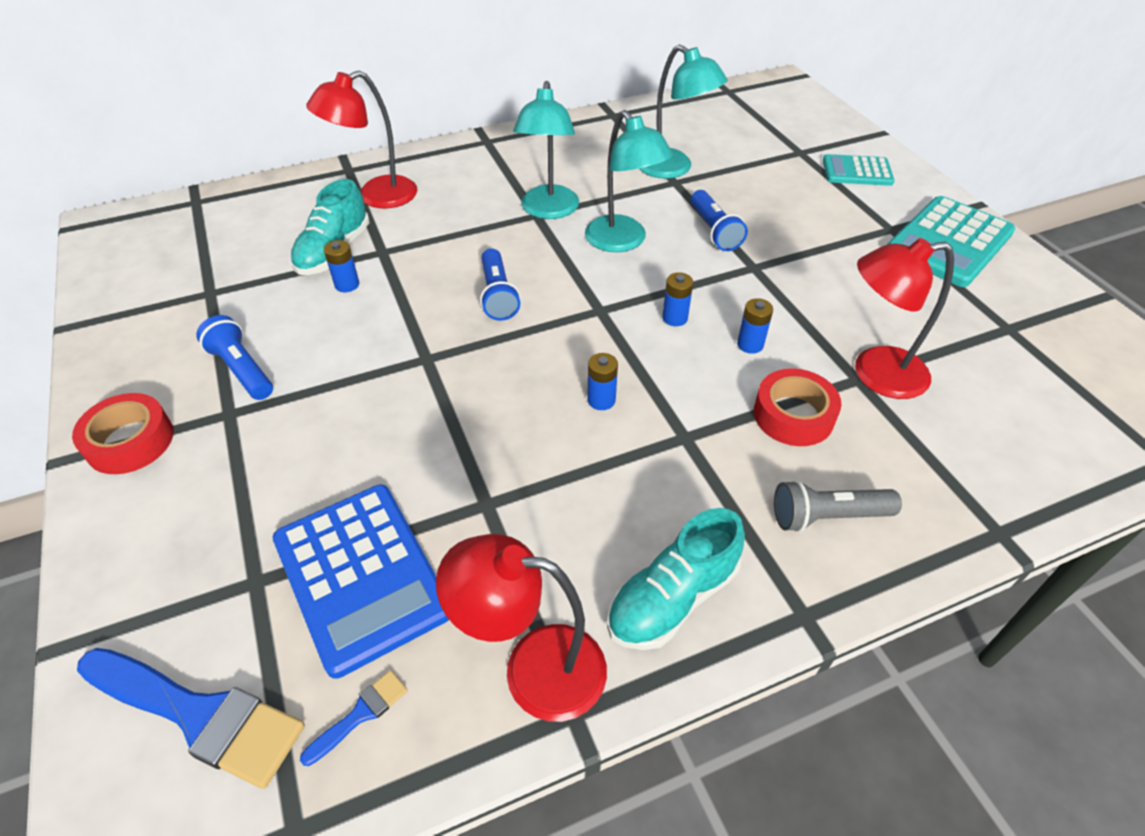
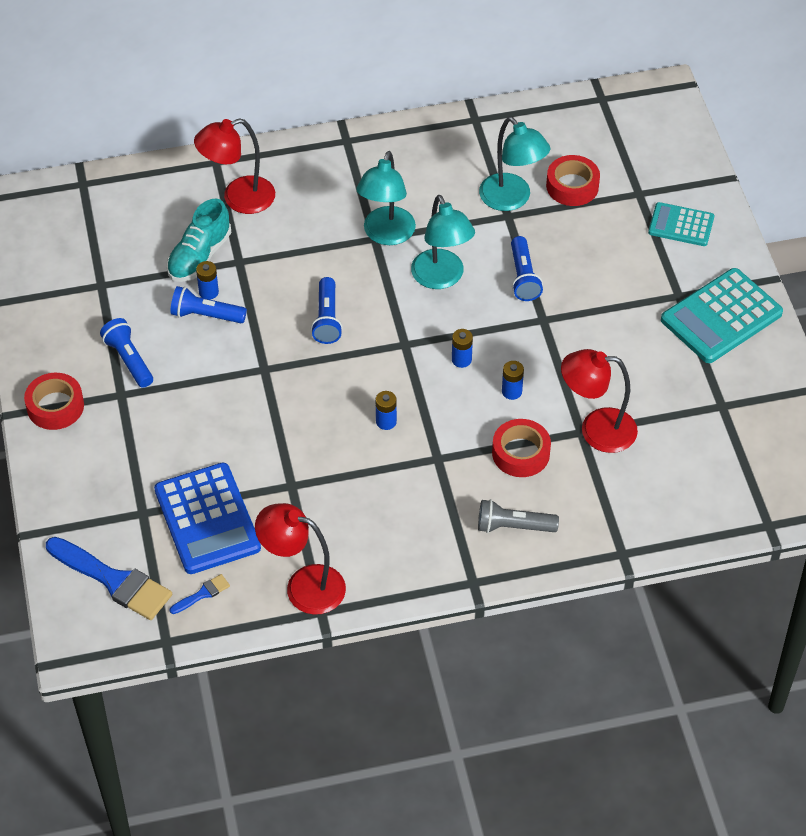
camera: 10 degrees right, 5 degrees up
turquoise shoe [607,508,745,650] -> none
none -> blue flashlight [170,286,247,323]
none -> red tape [546,155,600,206]

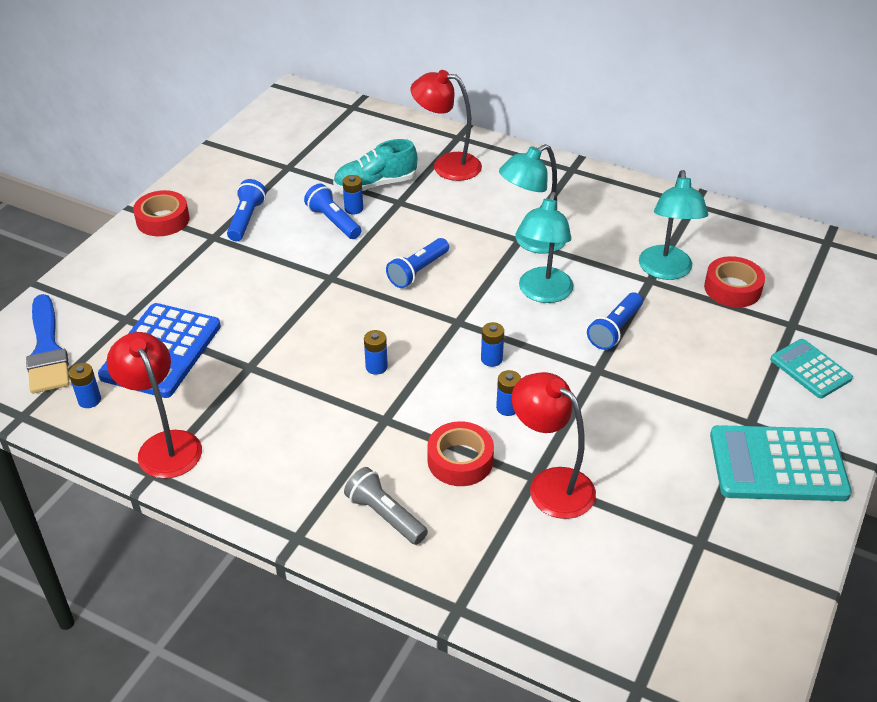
camera: 40 degrees right, 10 degrees down
blue brush [170,574,230,614] -> blue battery [69,363,101,408]

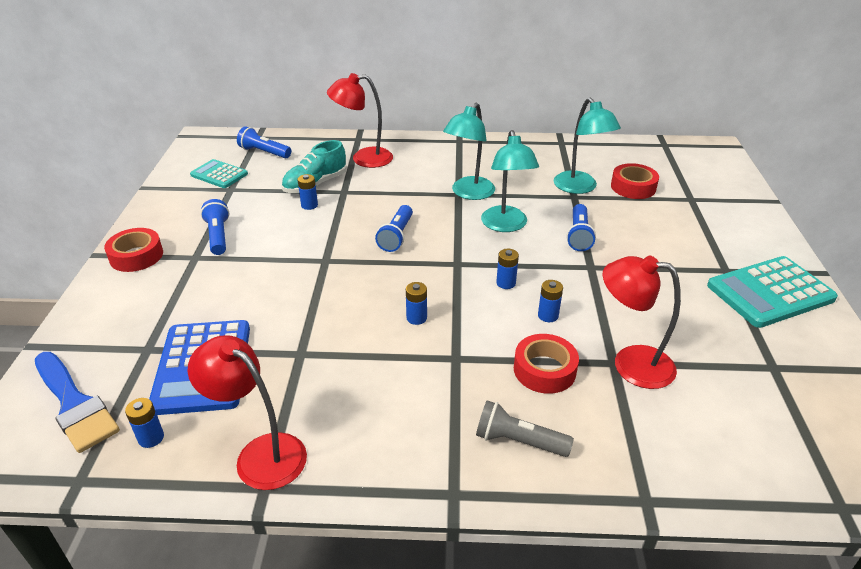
camera: 25 degrees left, 5 degrees down
blue flashlight [304,184,361,239] -> blue flashlight moved to [237,126,291,158]
turquoise calculator [770,339,853,398] -> turquoise calculator moved to [190,159,248,188]

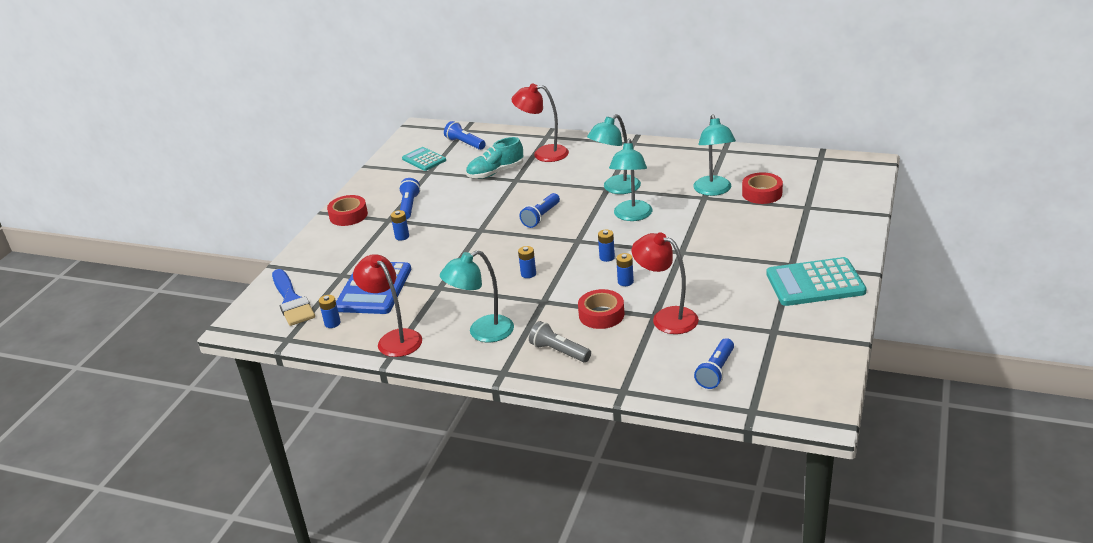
camera: 20 degrees right, 5 degrees down
blue battery [298,174,318,210] -> blue battery moved to [391,210,409,241]
blue flashlight [567,204,596,251] -> blue flashlight moved to [694,338,734,389]
none -> turquoise lamp [440,250,514,342]

